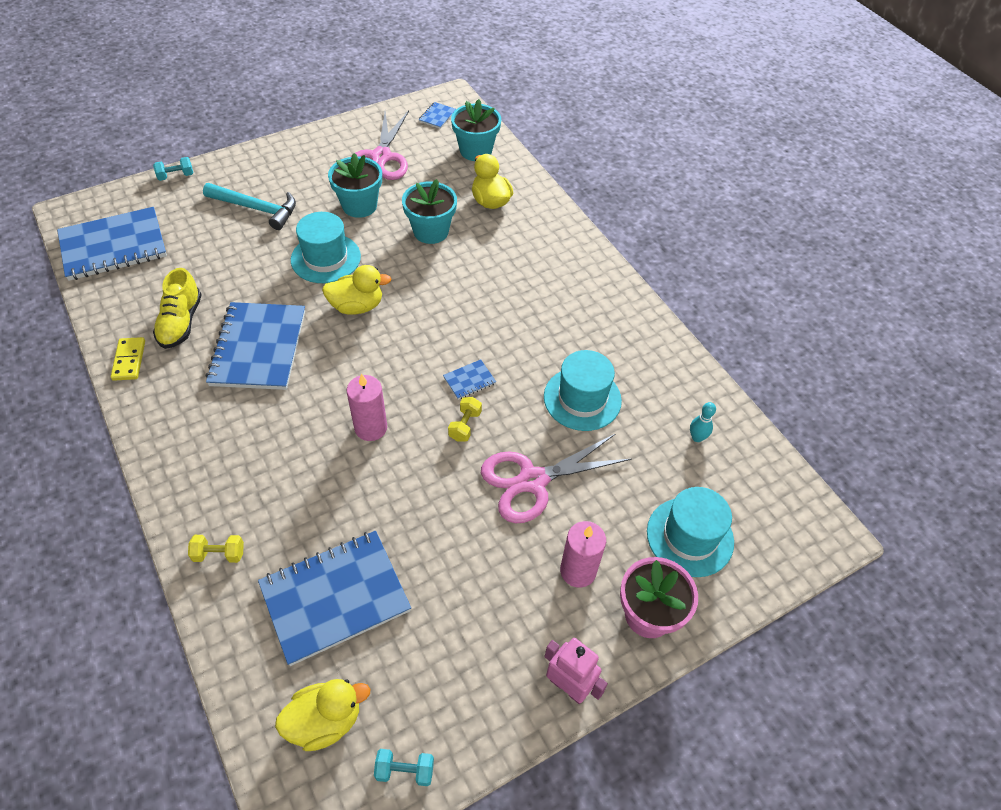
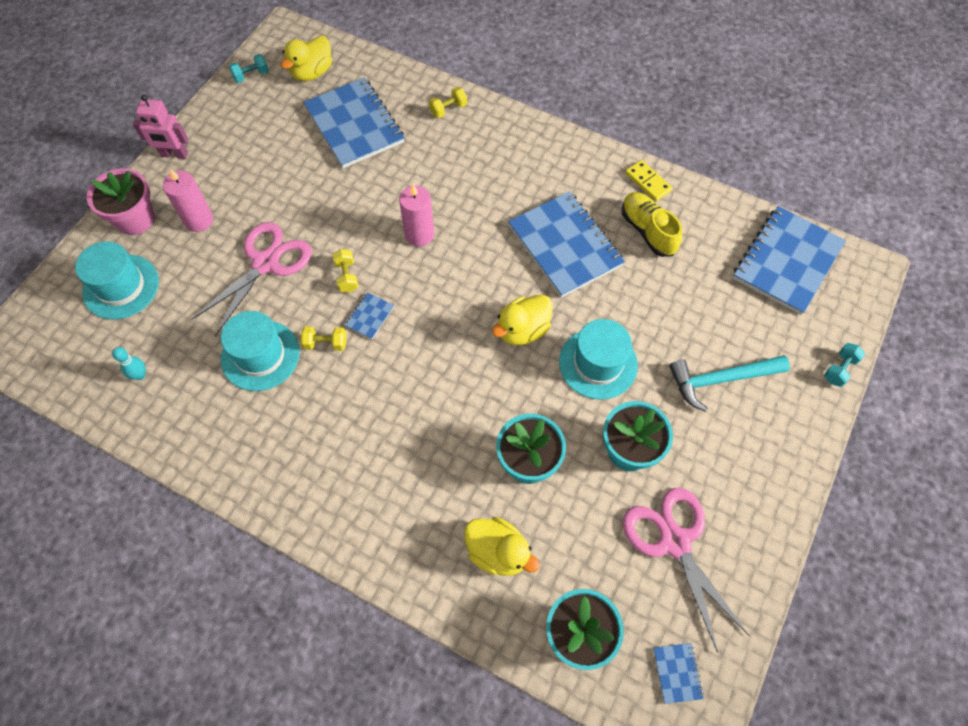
camera: 150 degrees right, 10 degrees up
blue notebook [258,531,411,666] -> blue notebook turned 60 degrees counterclockwise [303,78,404,168]
none -> yellow dumbbell [301,326,346,351]

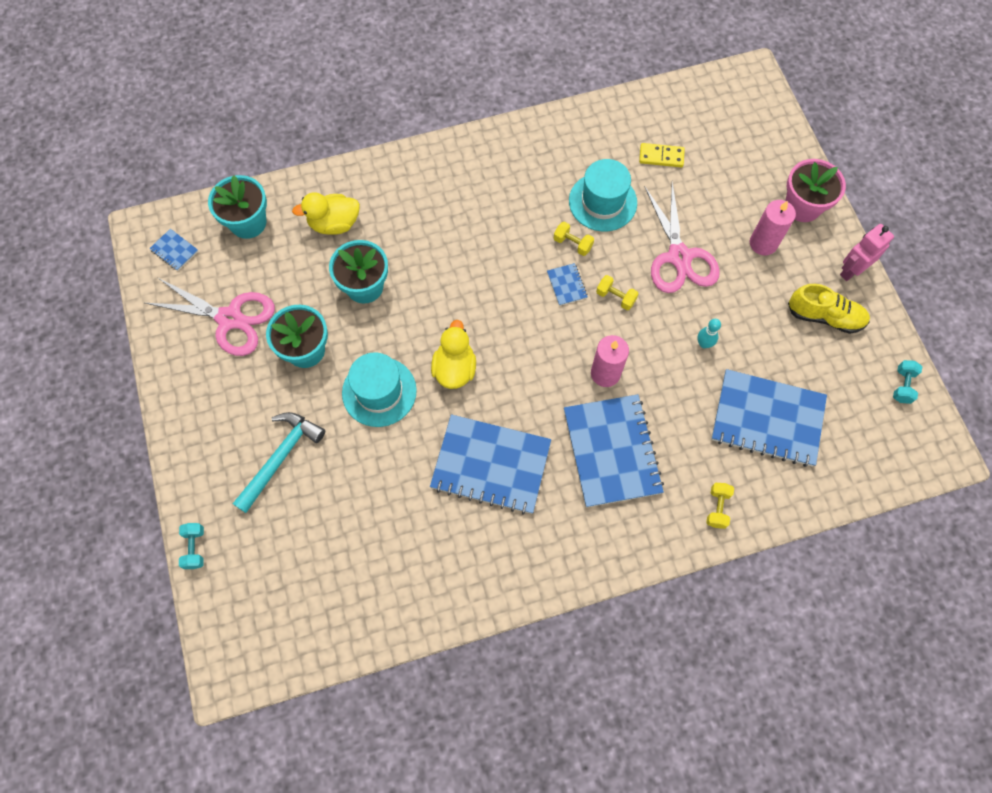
camera: 135 degrees right, 5 degrees up
turquoise hat [75,241,159,319] -> none
turquoise bowling pin [112,347,146,380] -> turquoise bowling pin moved to [697,319,721,348]
yellow duck [281,36,332,81] -> none
yellow dumbbell [301,326,346,351] -> yellow dumbbell turned 75 degrees clockwise [554,222,594,256]
yellow shoe [622,192,682,257] -> yellow shoe moved to [788,284,870,334]
yellow domino [625,160,673,201] -> yellow domino moved to [639,143,685,167]
blue notebook [733,206,846,315] -> blue notebook moved to [564,394,664,507]

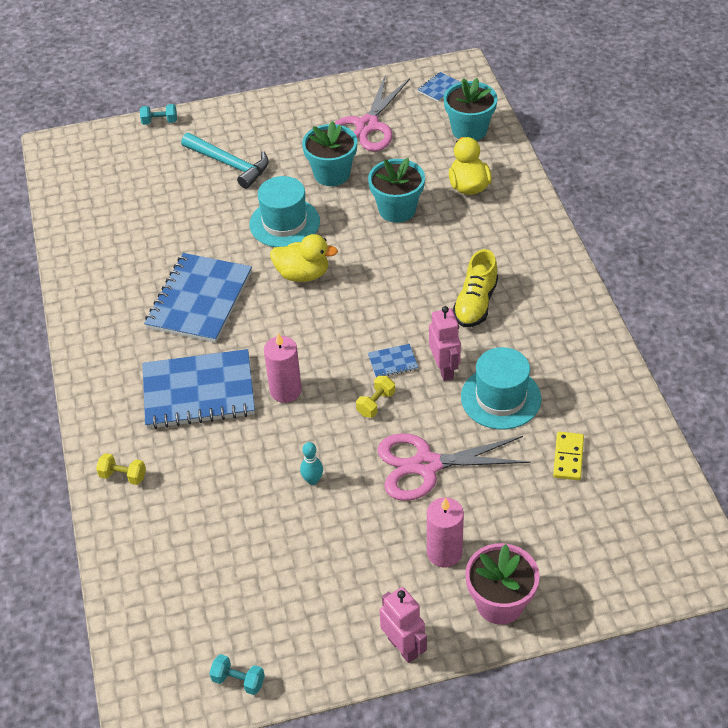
camera: 95 degrees right, 20 degrees down
yellow dumbbell [554,222,594,256] -> pink robot [429,306,461,381]
blue notebook [711,369,827,467] -> none
yellow shoe [788,284,870,334] -> yellow shoe moved to [453,249,498,327]

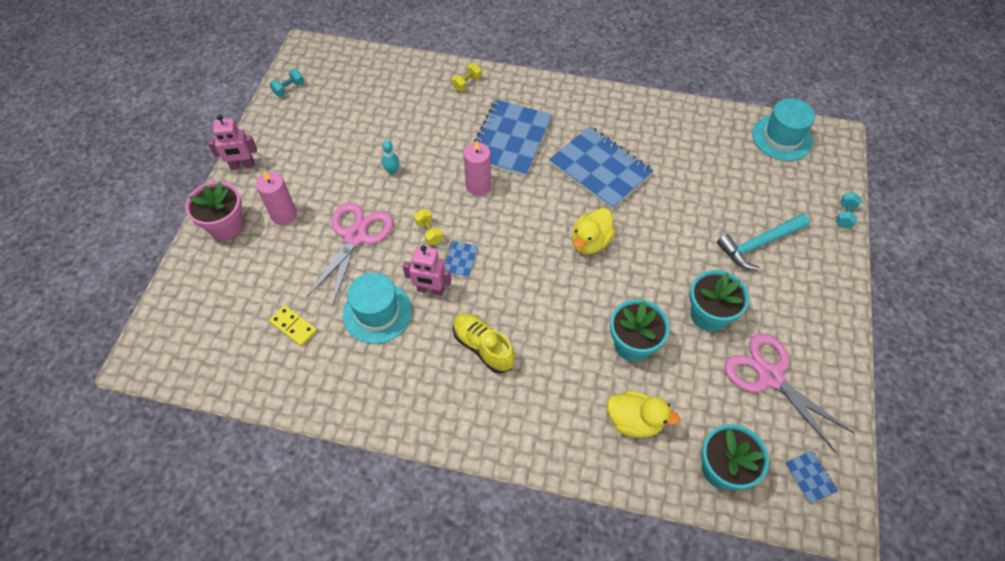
camera: 115 degrees right, 10 degrees up
turquoise hat [249,176,320,247] -> turquoise hat moved to [752,98,815,161]

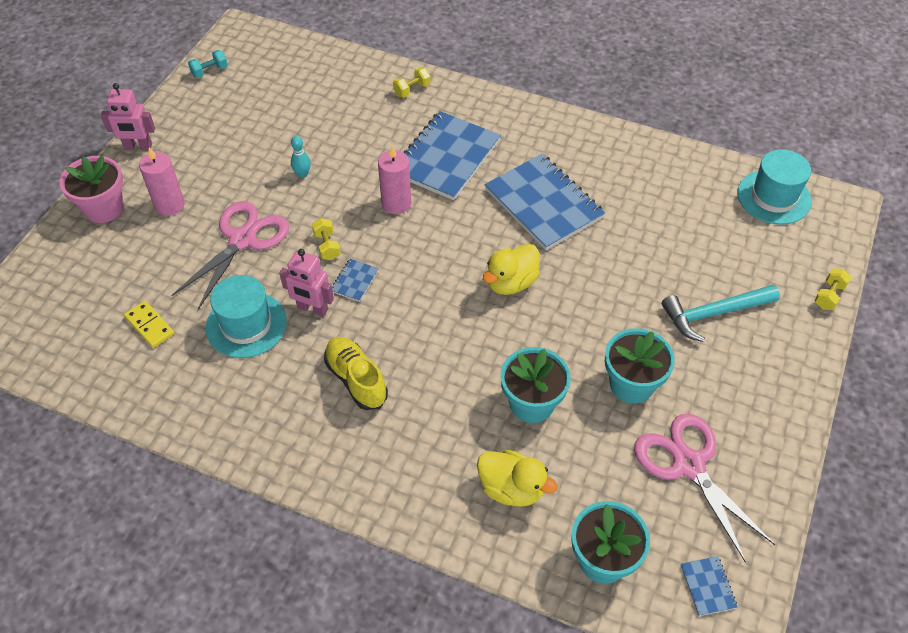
camera: 10 degrees right, 5 degrees down
turquoise dumbbell [836,193,862,228] -> yellow dumbbell [815,268,851,310]

